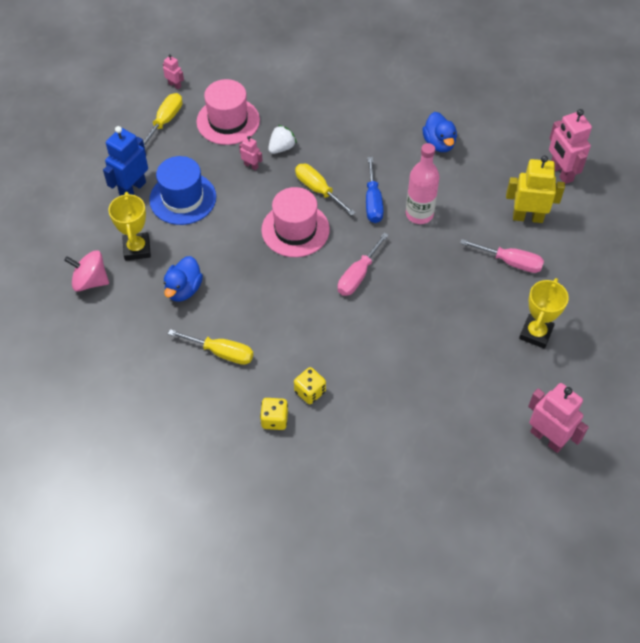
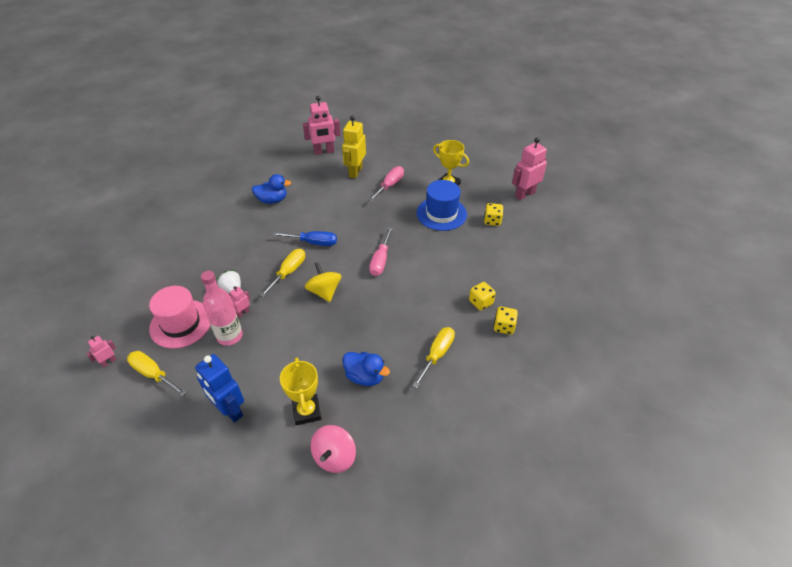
camera: 80 degrees left, 10 degrees down
yellow trophy [108,192,151,261] -> yellow trophy turned 75 degrees clockwise [280,358,321,425]
blue hat [149,156,216,225] -> blue hat moved to [417,180,467,231]
pink hat [261,187,330,257] -> yellow spinning top [305,262,342,302]
yellow screwdriver [295,164,356,216] -> yellow screwdriver turned 150 degrees clockwise [260,249,305,297]
pink screwdriver [338,233,389,296] -> pink screwdriver turned 60 degrees clockwise [369,227,392,276]
pink bottle [406,143,439,224] -> pink bottle moved to [201,271,243,346]
none -> yellow dice [484,203,503,226]

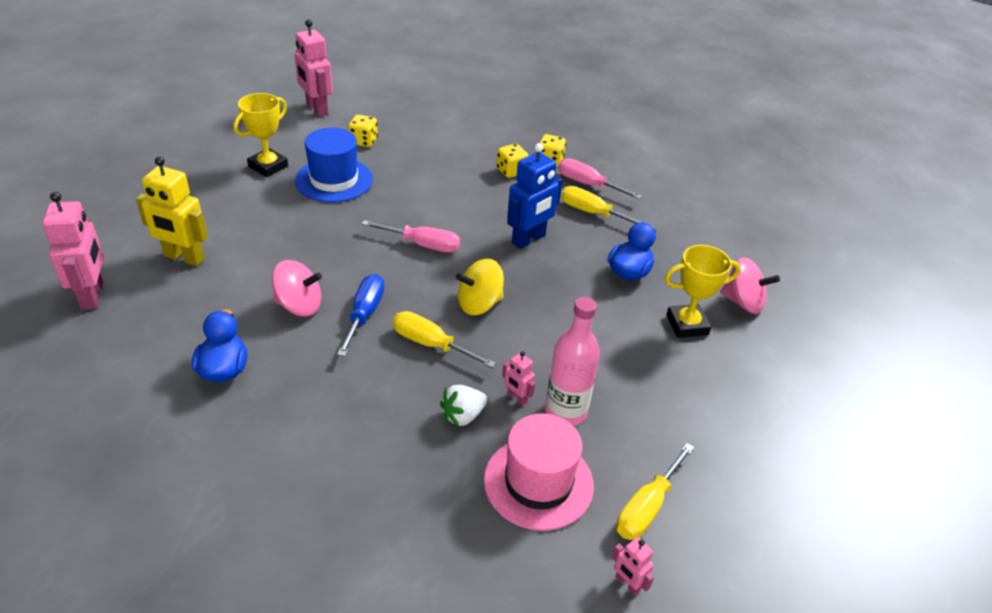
camera: 90 degrees left, 5 degrees down
blue robot [195,354,244,423] -> blue robot moved to [507,143,562,249]
pink screwdriver [369,166,404,202] -> pink screwdriver moved to [558,158,642,199]
none -> pink spinning top [272,260,322,317]

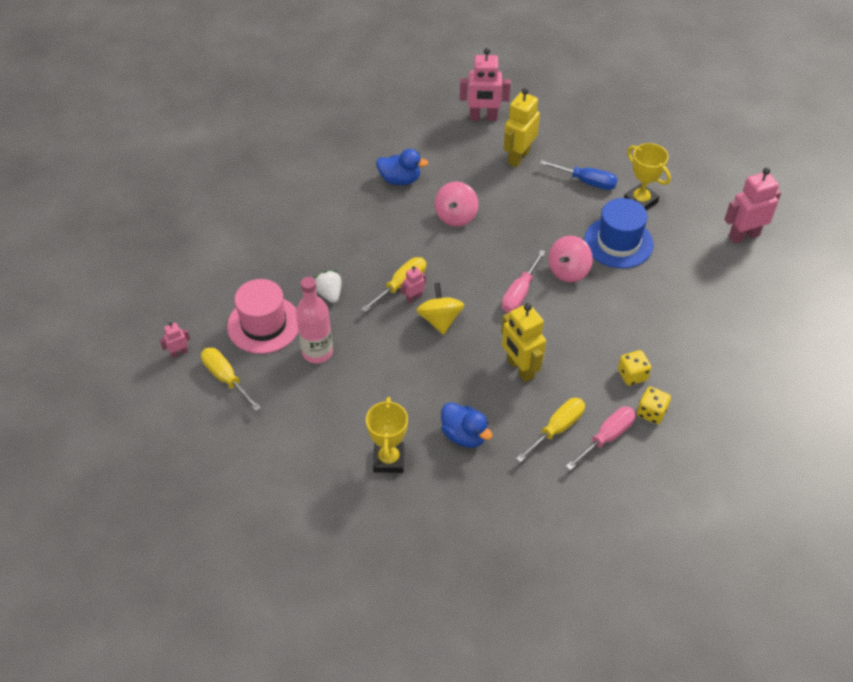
camera: 105 degrees right, 10 degrees up
blue screwdriver [337,274,384,357] -> blue screwdriver moved to [539,160,618,190]
yellow dice [348,115,378,147] -> none
pink robot [502,351,535,406] -> pink robot moved to [401,266,426,303]
blue robot [507,143,562,249] -> yellow robot [501,303,546,382]
pink spinning top [720,257,780,314] -> pink spinning top moved to [548,236,593,282]

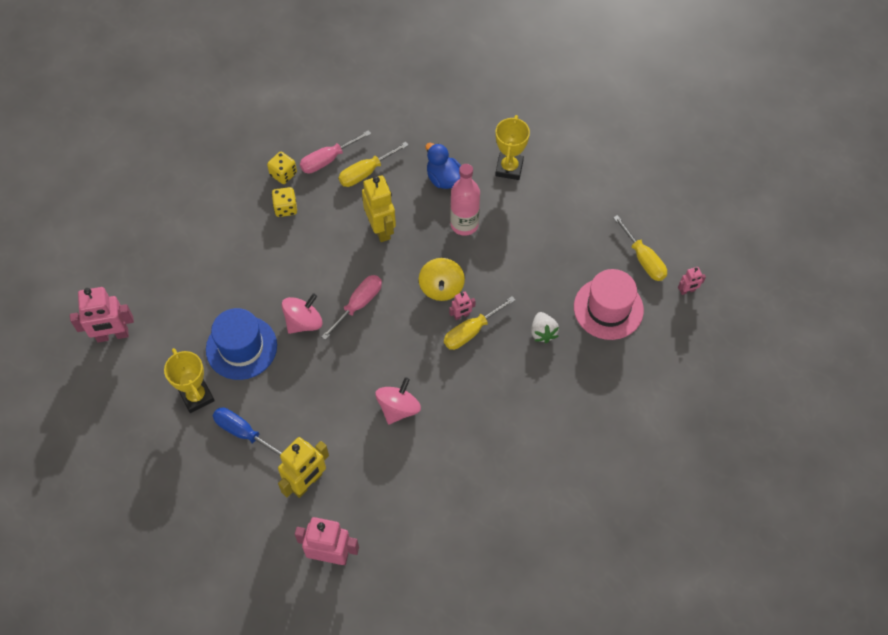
camera: 170 degrees left, 10 degrees up
pink bottle [296,277,333,363] -> pink bottle moved to [450,164,480,236]
blue duck [376,149,428,185] -> none

